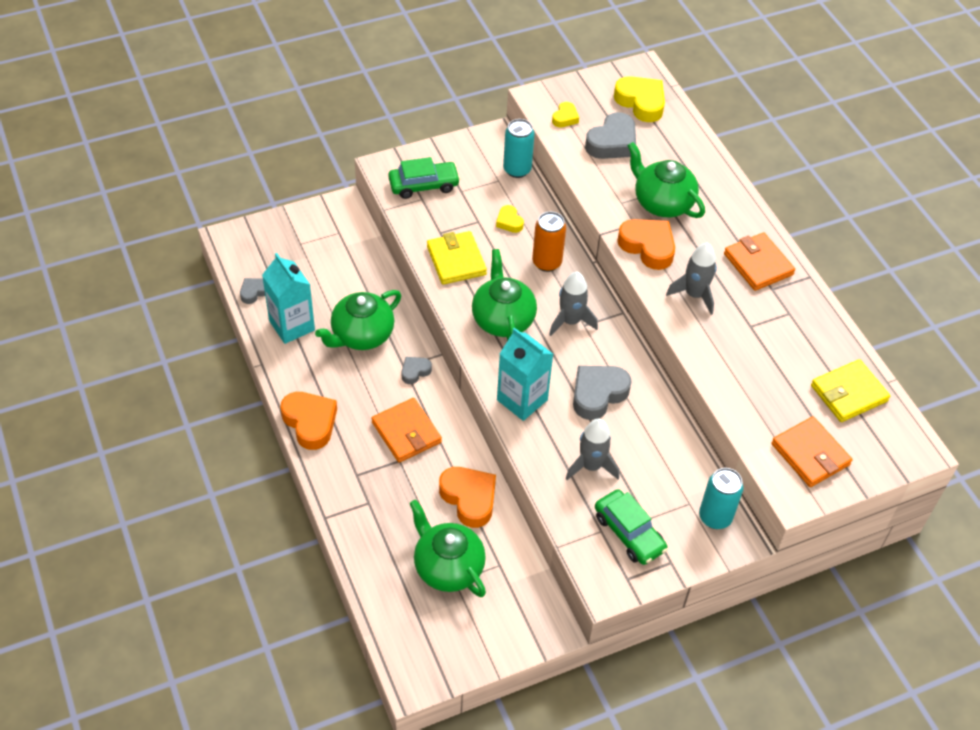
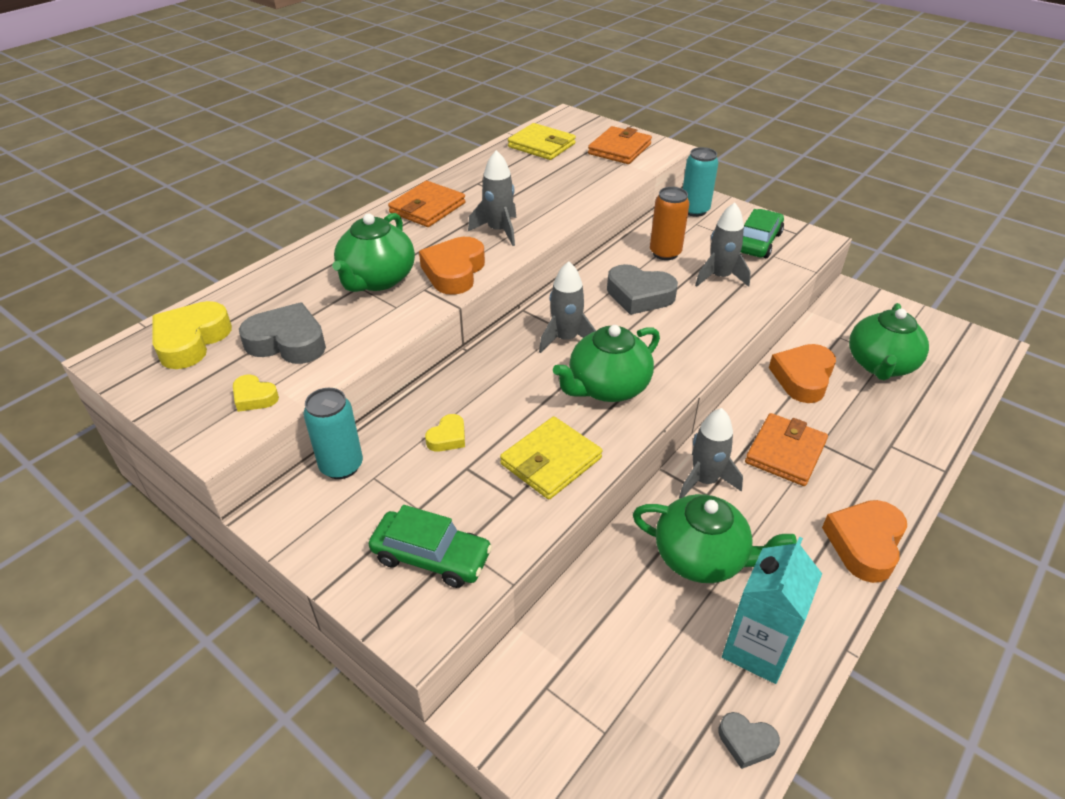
camera: 115 degrees left, 10 degrees down
green car [388,157,460,199] -> green car turned 150 degrees clockwise [369,505,493,588]
grey heart [401,357,432,384] -> grey rocket [679,408,743,499]
turquoise carton [497,328,553,421] -> none
orange can [532,212,566,272] -> orange can moved to [650,187,689,260]
yellow heart [552,102,579,127] -> yellow heart turned 150 degrees counterclockwise [233,374,279,412]

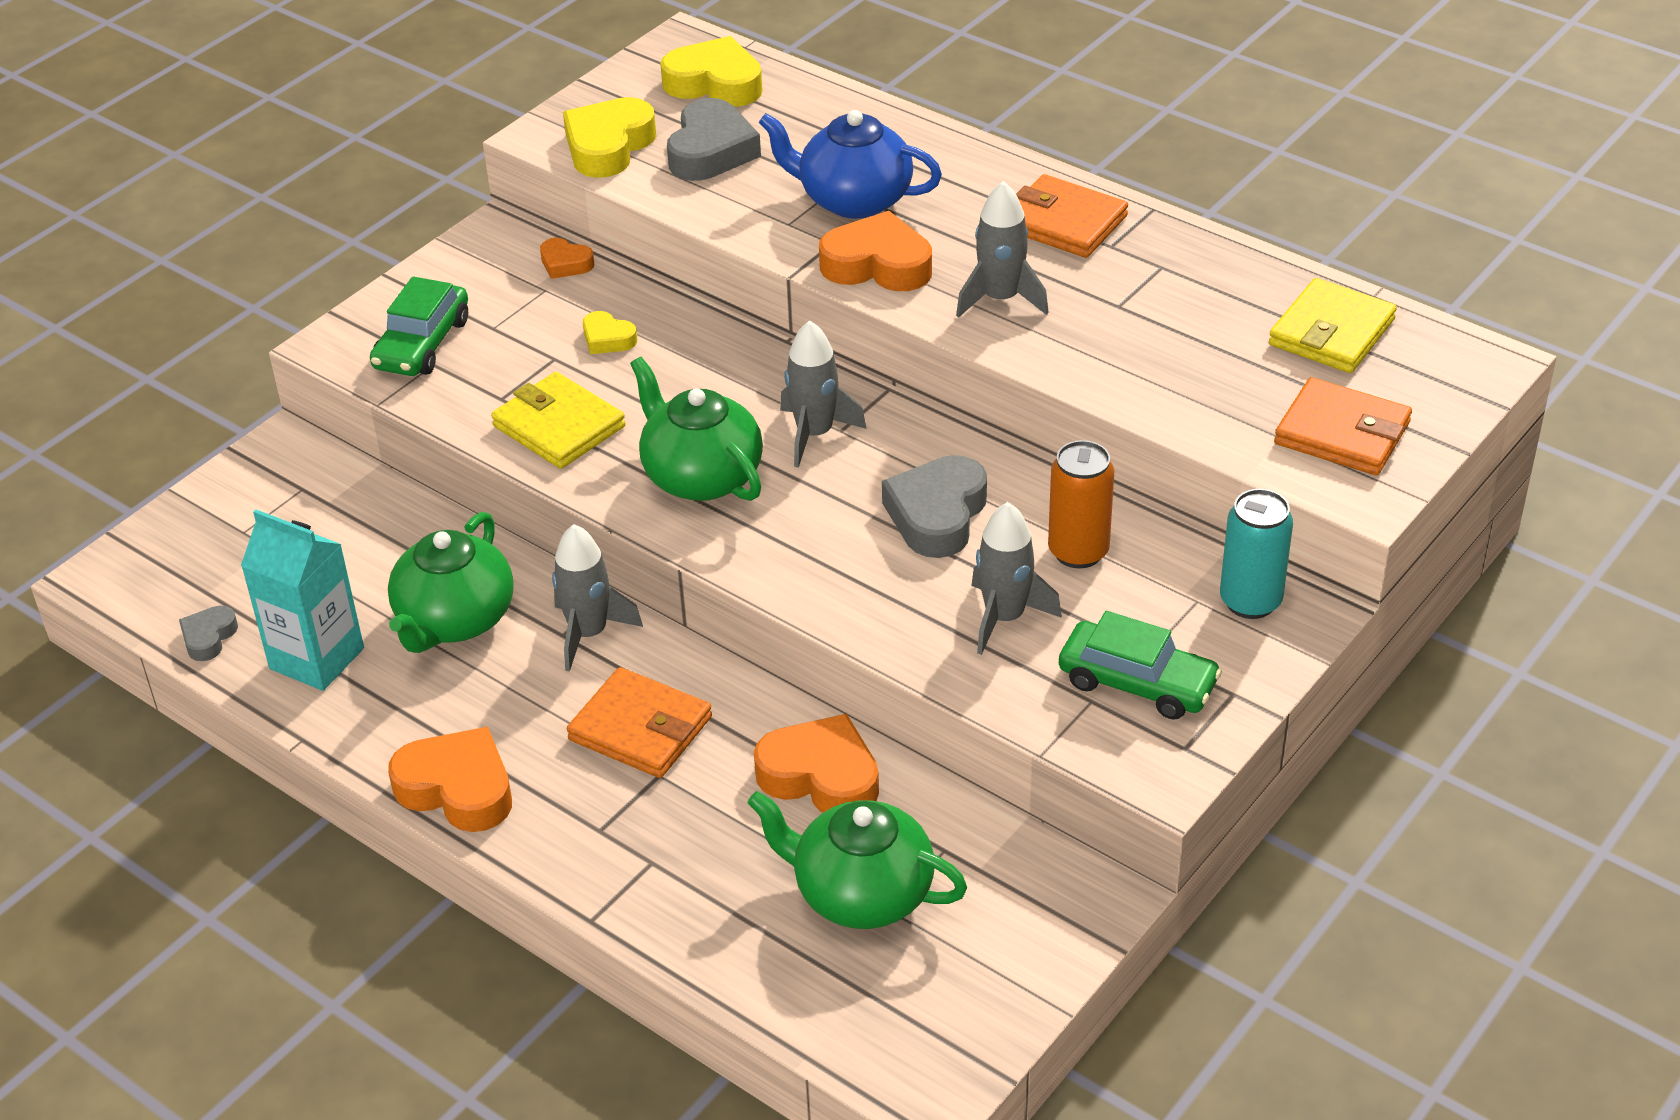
camera: 90 degrees right, 0 degrees up
yellow heart [233,374,279,412] -> yellow heart [563,97,656,178], size x1.88
turquoise can [303,388,363,479] -> orange heart [540,238,594,279]
green teapot [332,213,415,292] -> blue teapot [759,110,942,219]

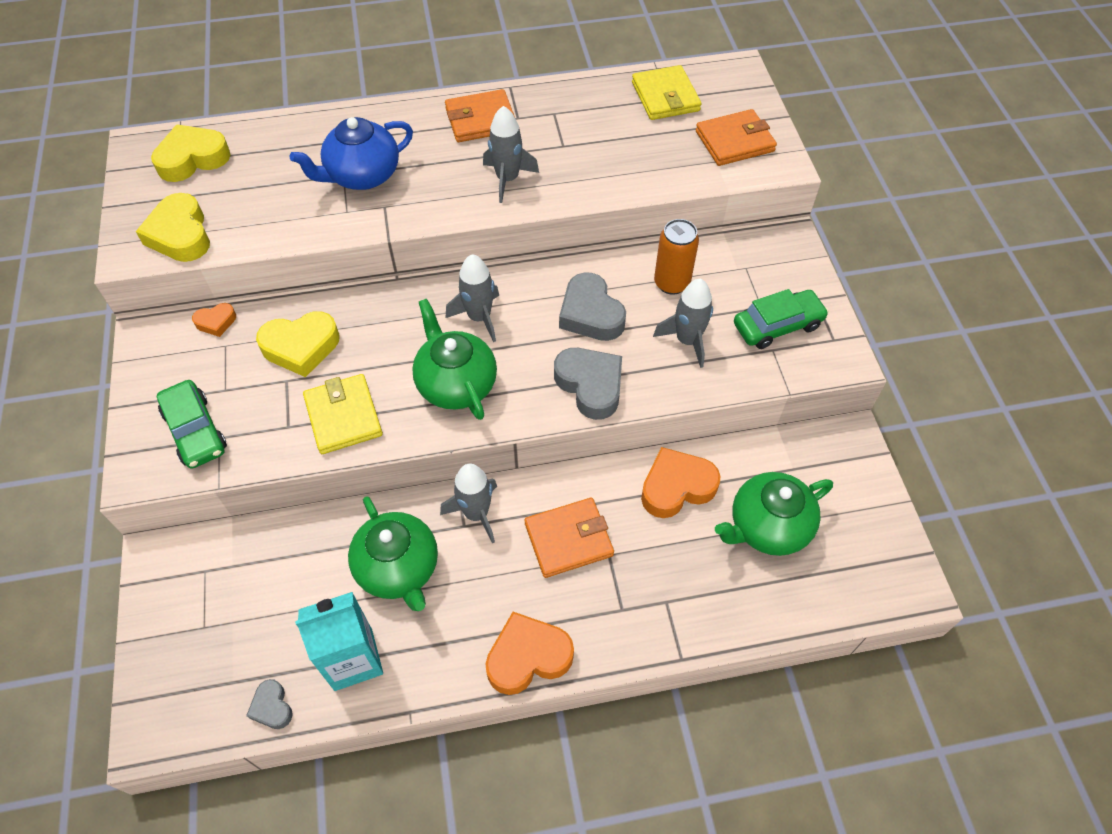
camera: 50 degrees left, 15 degrees up
yellow wallet [491,372,626,469] -> yellow wallet turned 75 degrees clockwise [303,374,383,454]
yellow heart [583,311,637,354] -> yellow heart [256,311,340,377], size x1.88
green teapot [630,357,763,501] -> green teapot turned 60 degrees clockwise [412,299,497,420]
grey heart [667,98,761,181] -> grey heart moved to [554,348,622,420]
orange heart [819,211,932,291] -> none
turquoise can [1220,489,1293,619] -> none

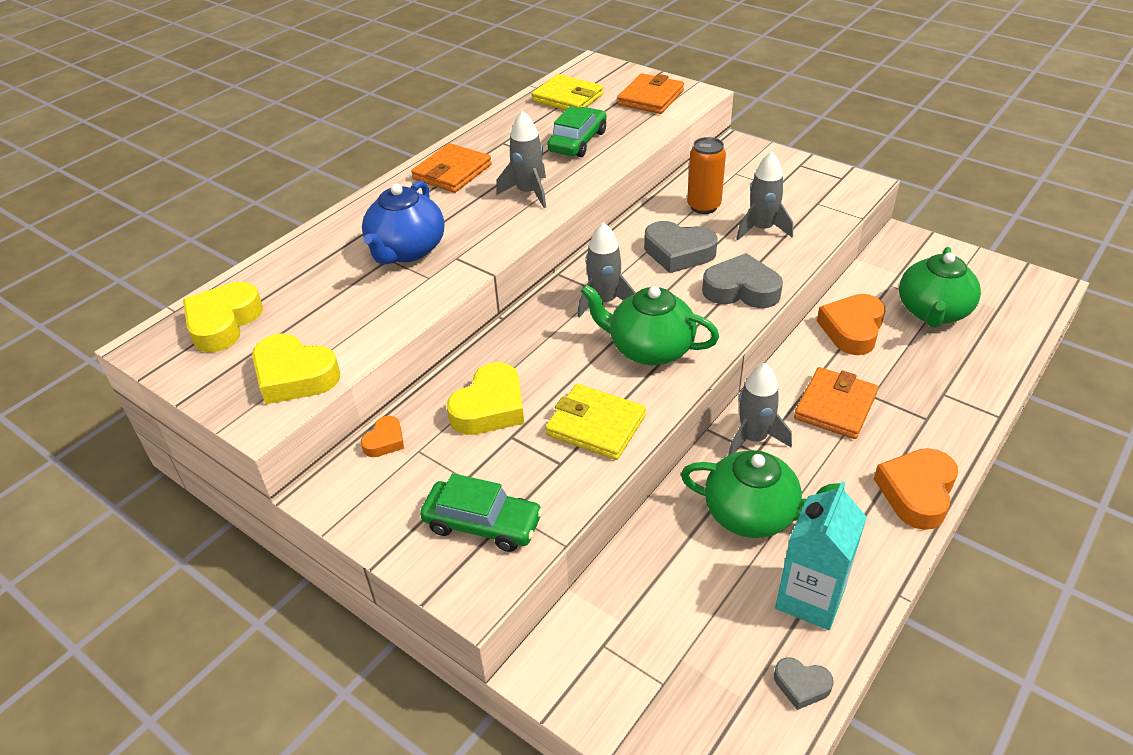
camera: 40 degrees left, 15 degrees down
green car [734,289,829,349] -> green car moved to [547,106,607,157]

